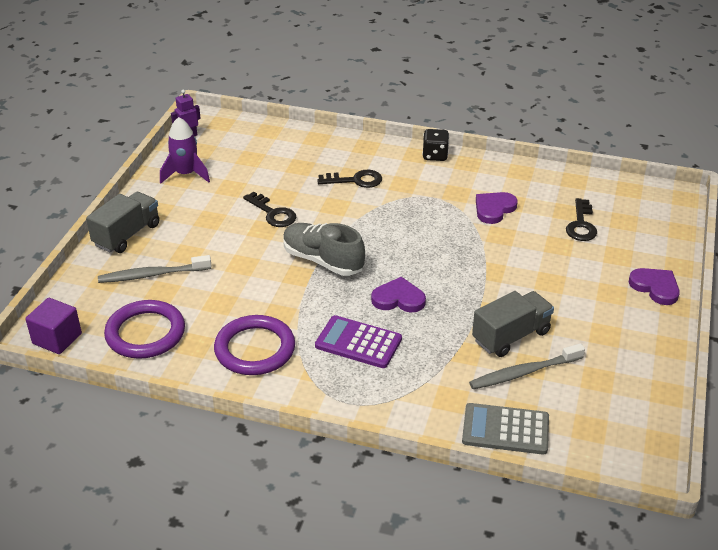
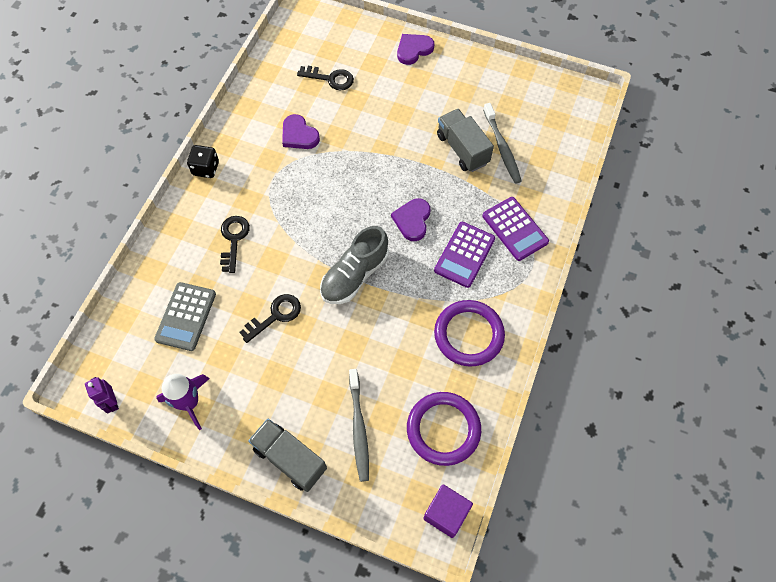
camera: 85 degrees left, 25 degrees up
grey calculator [462,403,549,455] -> grey calculator moved to [154,282,216,351]
none -> purple calculator [482,197,549,261]

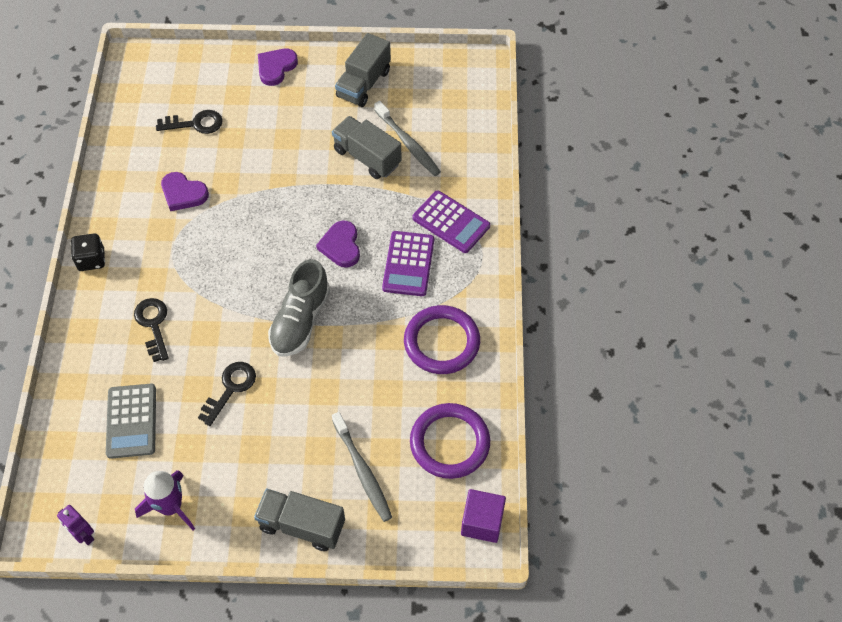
camera: 20 degrees left, 5 degrees down
none -> grey truck [335,33,391,107]

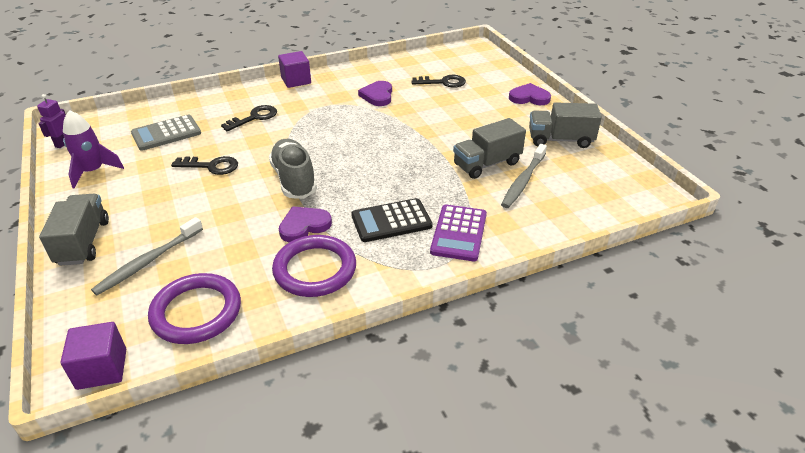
camera: 65 degrees right, 20 degrees down
black dice [71,233,105,271] -> purple cube [278,51,311,88]
black key [156,110,223,134] -> black key turned 60 degrees counterclockwise [411,75,466,88]
grey shoe [268,259,330,357] -> grey shoe turned 75 degrees clockwise [269,139,317,199]
purple heart [316,221,360,268] -> purple heart moved to [279,206,332,242]
grey truck [332,116,402,179] -> grey truck turned 135 degrees counterclockwise [453,118,526,179]
purple calculator [382,231,434,296] -> black calculator [351,198,433,242]

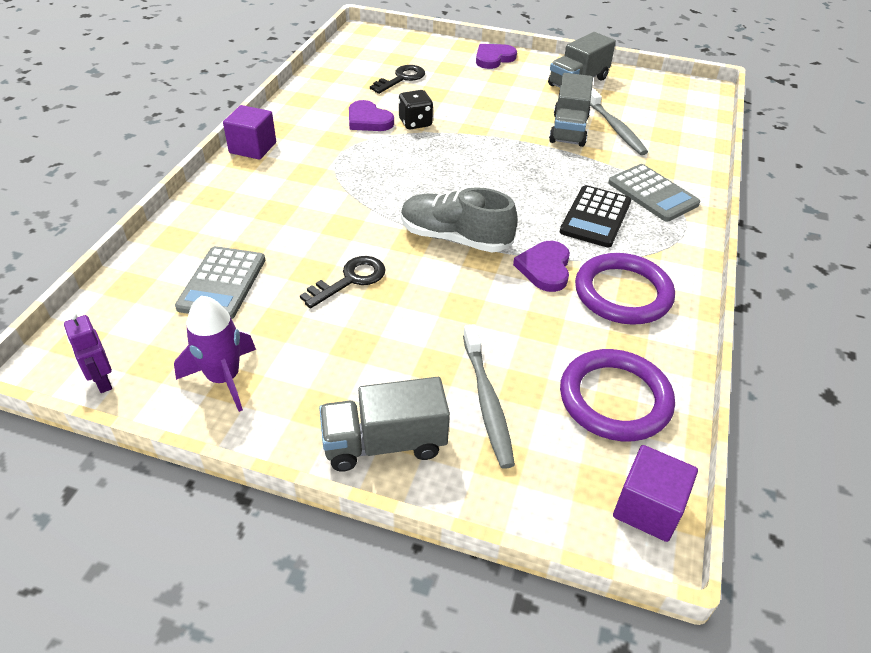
camera: 50 degrees left, 5 degrees up
grey truck [39,194,109,266] -> grey truck turned 45 degrees counterclockwise [319,377,450,472]
black key [221,105,277,131] -> none
purple calculator [430,204,487,261] -> grey calculator [608,164,700,222]
none -> black dice [398,90,433,129]

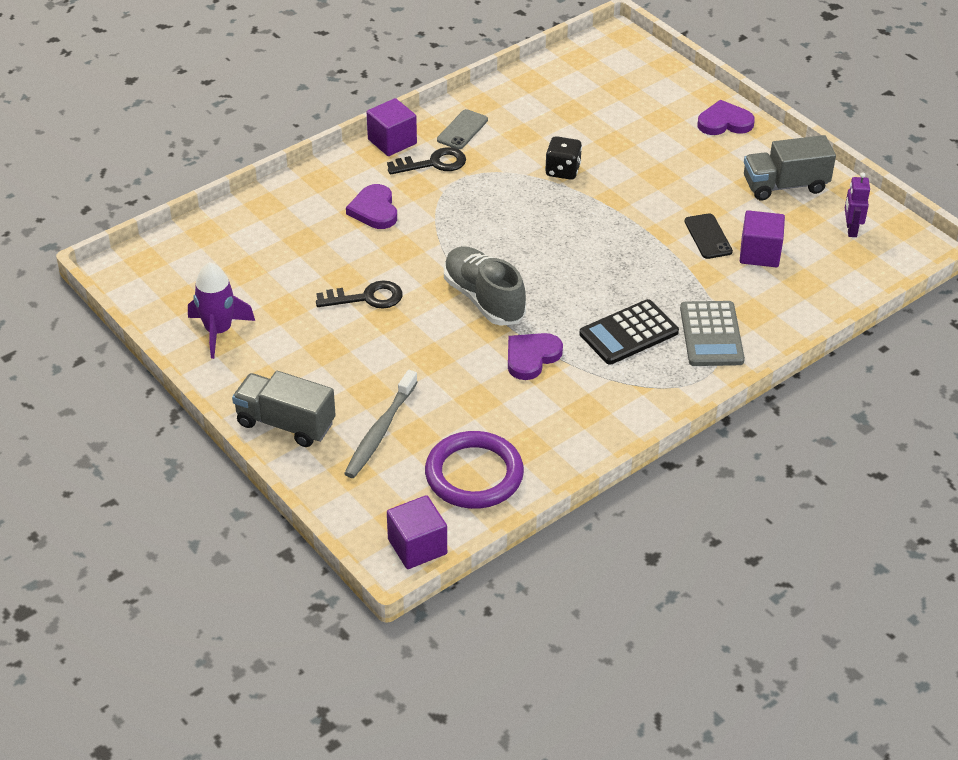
camera: 35 degrees right, 0 degrees up
purple robot [64,312,112,393] -> purple robot moved to [845,173,870,237]
grey calculator [175,246,265,319] -> none
purple heart [349,100,394,131] -> purple heart moved to [346,184,397,229]
black key [370,65,425,94] -> black key moved to [387,147,466,175]
grey truck [549,73,593,147] -> black phone [684,213,733,259]
purple ring [575,253,675,325] -> none
grey toothbrush [590,88,648,155] -> purple cube [740,210,785,267]
none -> grey phone [437,109,488,149]

